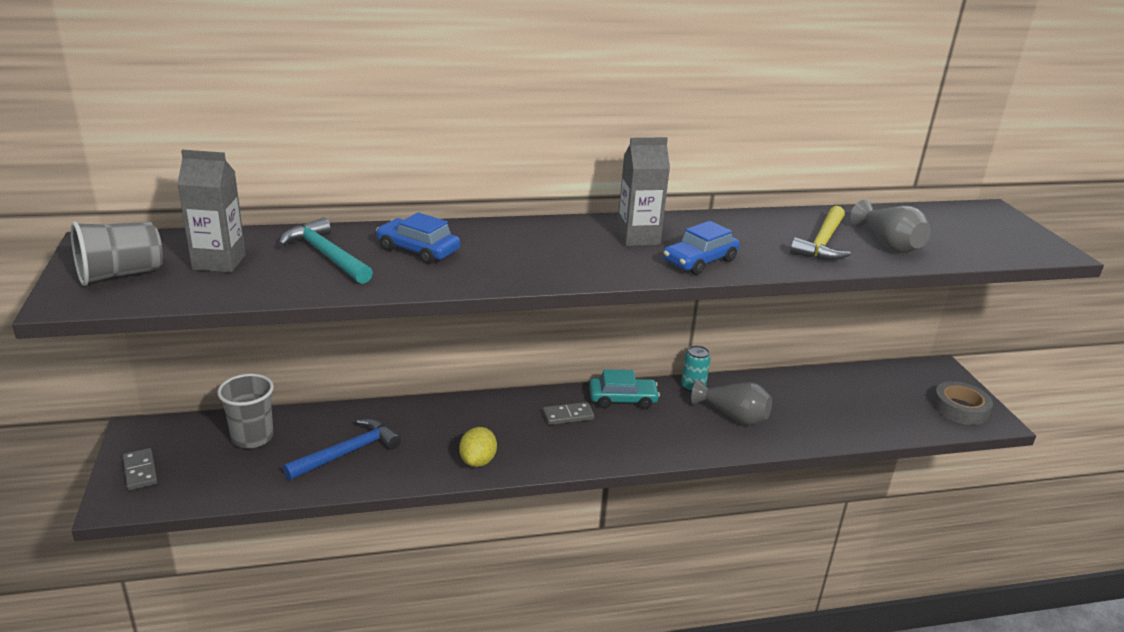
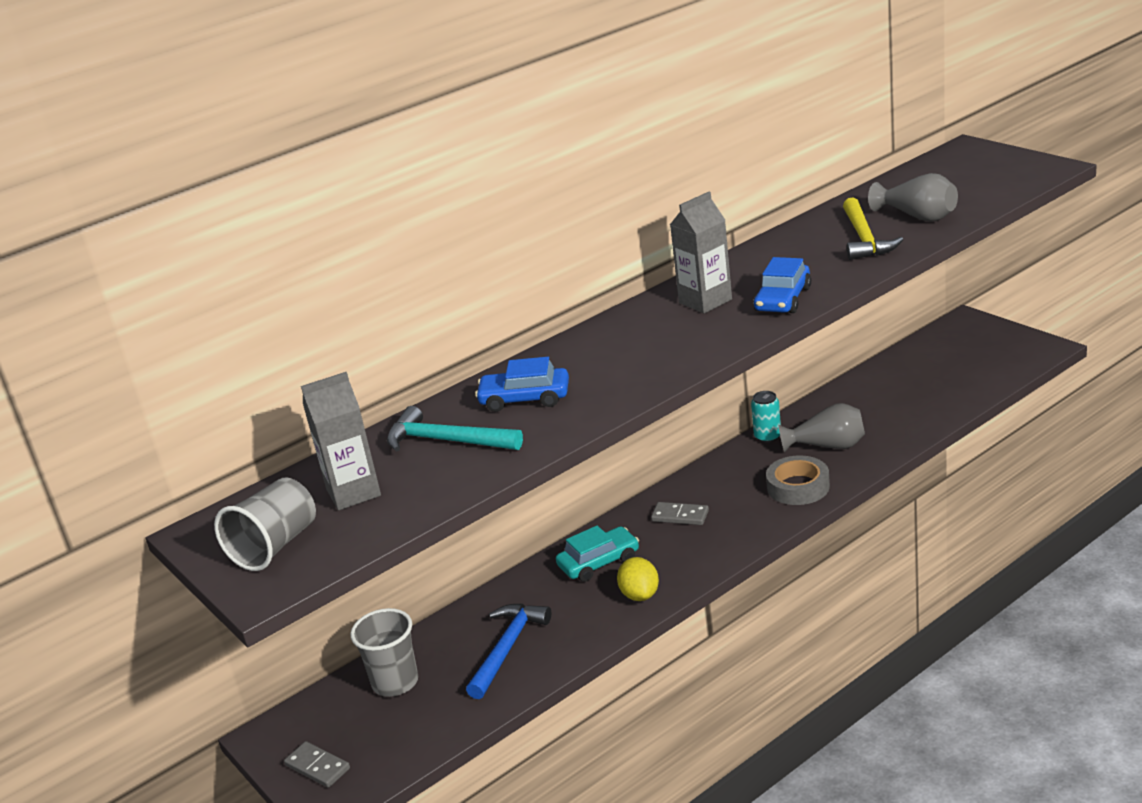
camera: 20 degrees left, 0 degrees up
grey domino [543,402,594,425] -> grey domino turned 60 degrees clockwise [651,502,709,525]
turquoise car [589,369,660,409] -> turquoise car moved to [556,526,639,582]
grey tape [932,381,993,425] -> grey tape moved to [766,456,830,505]

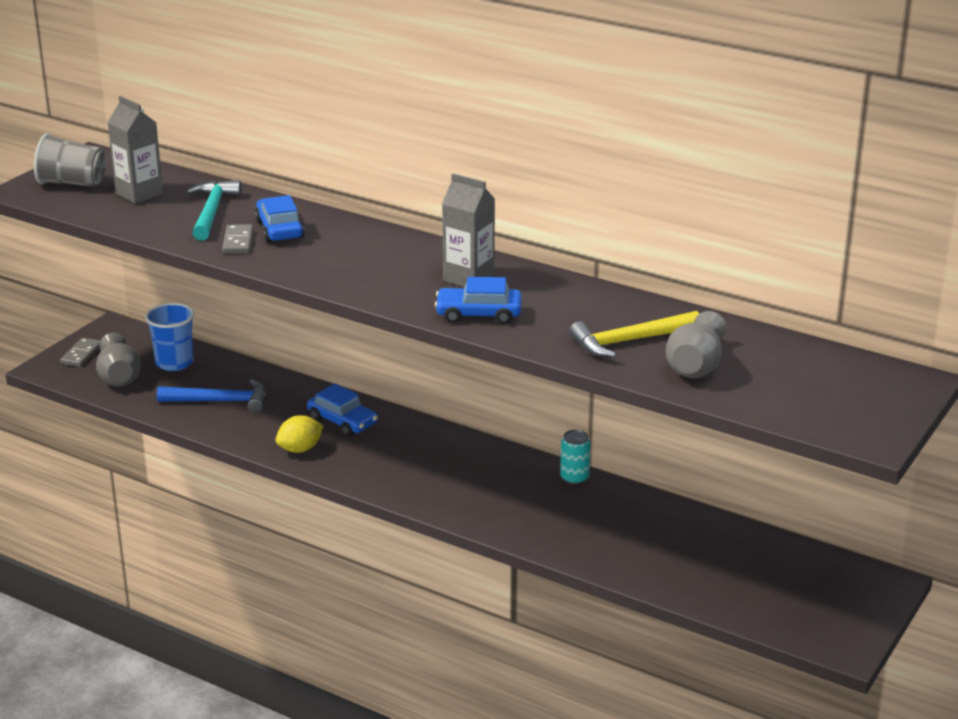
camera: 65 degrees right, 0 degrees up
grey cup [350,608,418,697] -> blue cup [145,303,194,371]
turquoise car [556,526,639,582] -> blue car [307,384,378,436]
grey domino [651,502,709,525] -> grey domino moved to [222,224,253,253]
grey tape [766,456,830,505] -> none
grey vase [779,403,865,452] -> grey vase moved to [96,333,140,386]

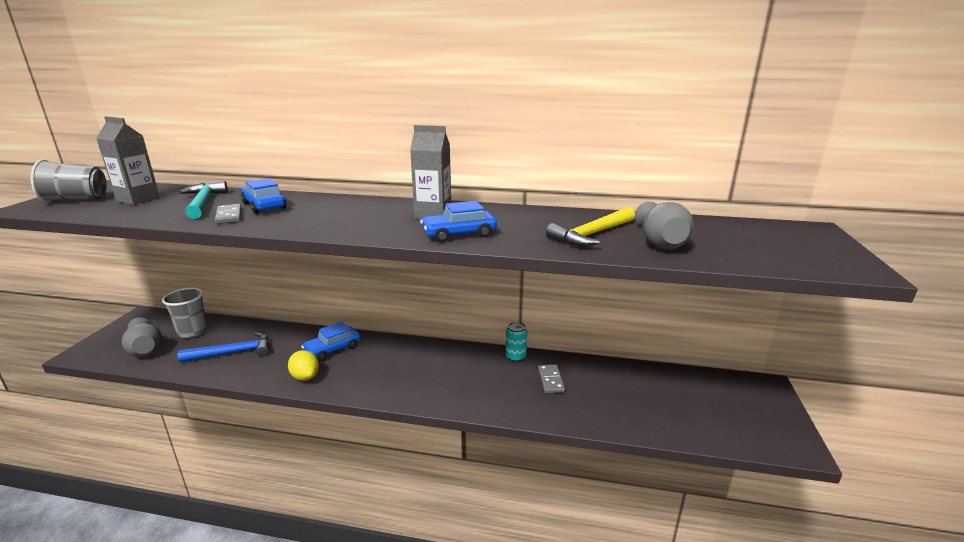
camera: 20 degrees left, 5 degrees down
grey domino [60,338,101,367] -> grey domino moved to [538,365,565,393]
blue cup [145,303,194,371] -> grey cup [162,288,208,338]
yellow lemon [276,415,323,453] -> yellow lemon turned 75 degrees counterclockwise [288,350,319,381]
blue car [307,384,378,436] -> blue car turned 120 degrees clockwise [301,322,361,361]

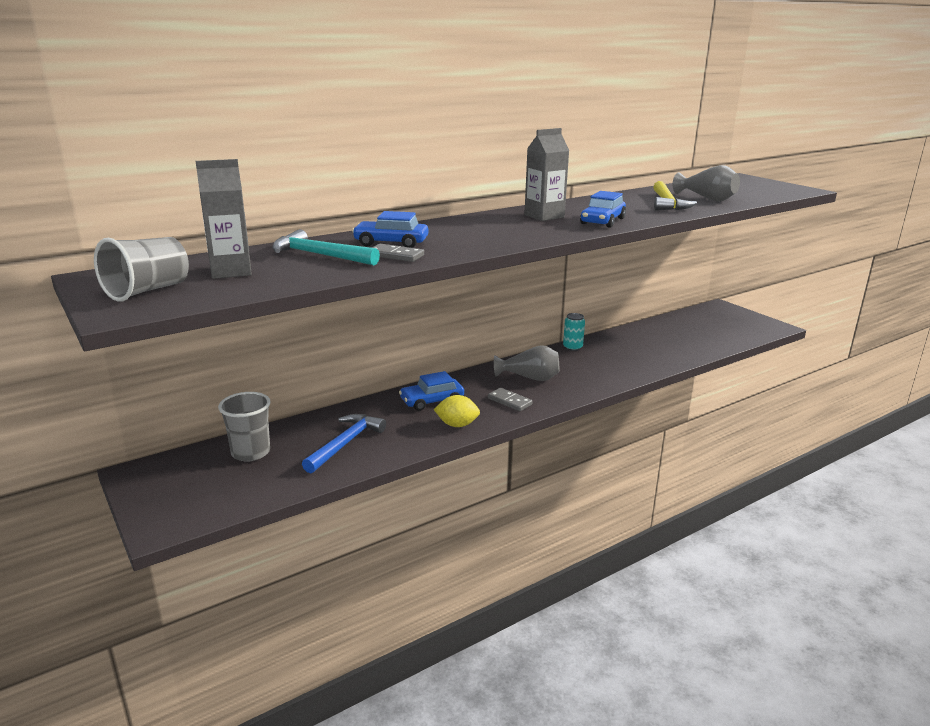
camera: 45 degrees left, 0 degrees up
grey vase [122,317,162,357] -> grey vase moved to [494,345,559,381]
blue car [301,322,361,361] -> blue car turned 60 degrees clockwise [399,371,464,411]
grey domino [538,365,565,393] -> grey domino moved to [488,388,533,411]

